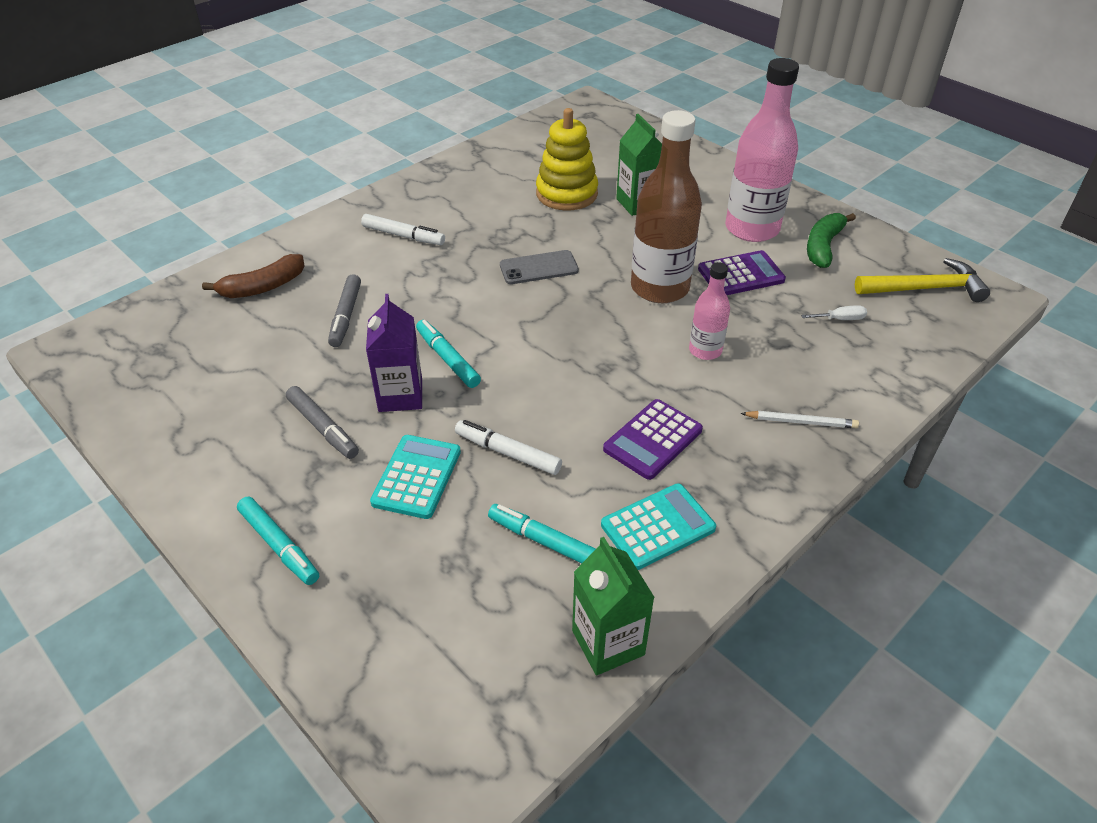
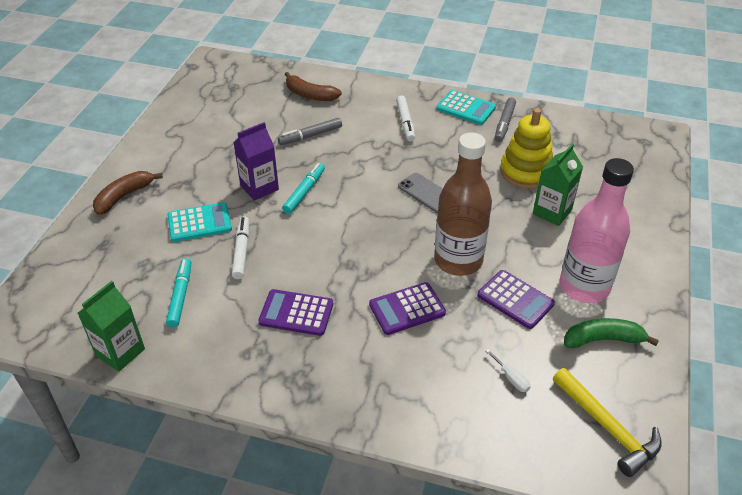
camera: 60 degrees right, 0 degrees up
turquoise marker [237,496,319,585] -> brown banana [93,171,163,215]
grey marker [286,386,359,459] -> grey marker moved to [495,98,516,142]
turquoise calculator [601,483,716,570] -> turquoise calculator moved to [437,90,496,125]
pink bottle [689,262,730,360] -> purple calculator [369,282,446,335]
white pencil [740,411,859,428] -> none

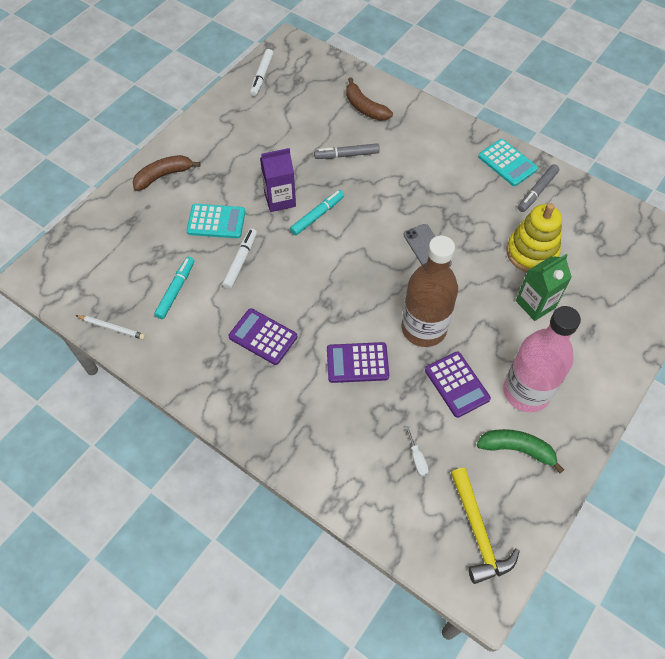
camera: 20 degrees right, 15 degrees up
green carton [78,281,145,372] -> white pencil [75,315,145,340]
white marker [396,95,415,141] -> white marker moved to [250,49,274,96]

